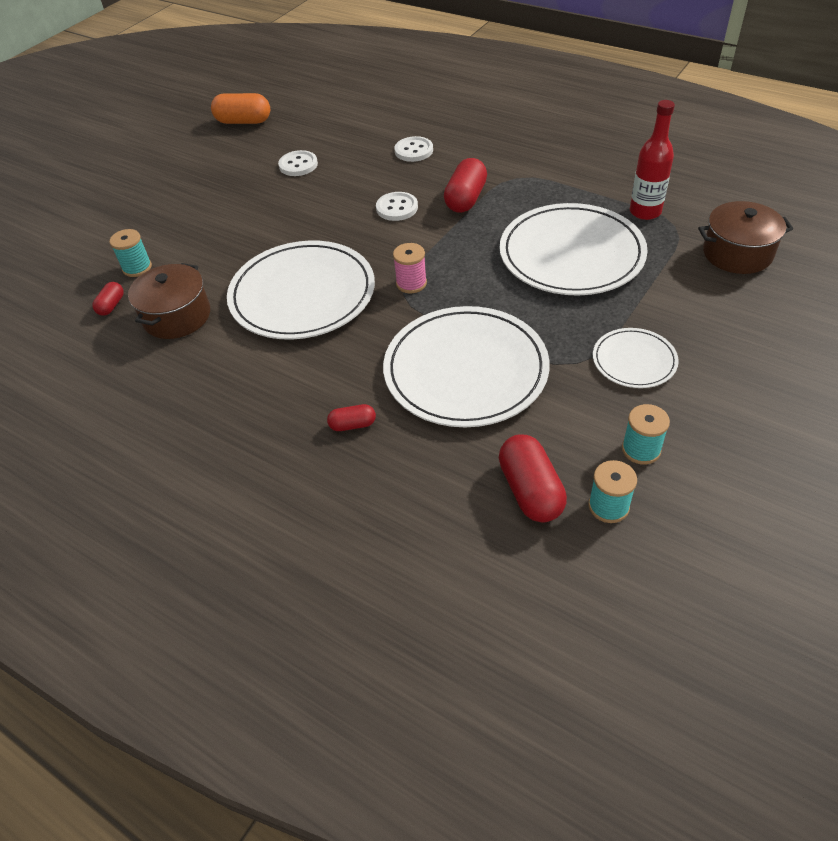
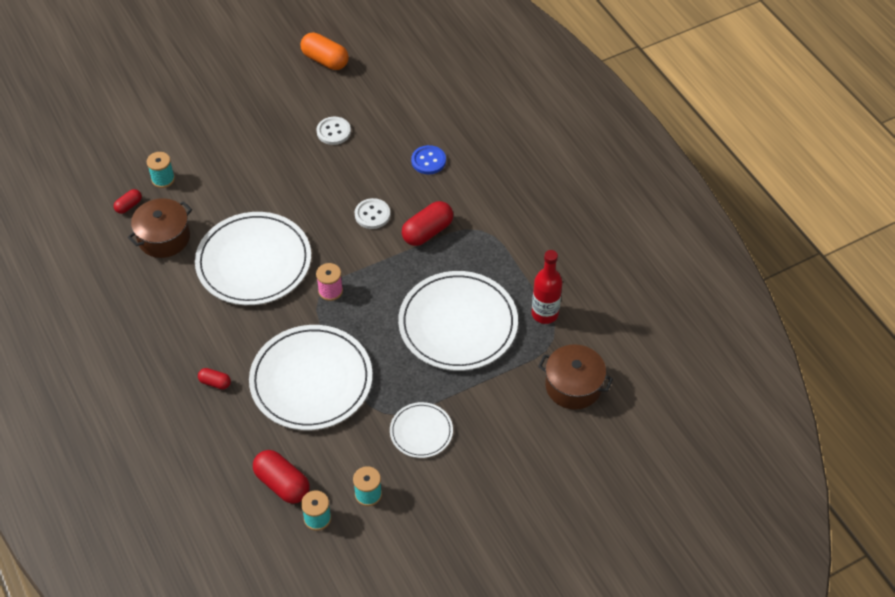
camera: 25 degrees right, 5 degrees up
white button [394,136,433,162] -> blue button [411,145,446,174]
red capsule [499,434,567,522] -> red capsule turned 60 degrees counterclockwise [253,450,310,504]

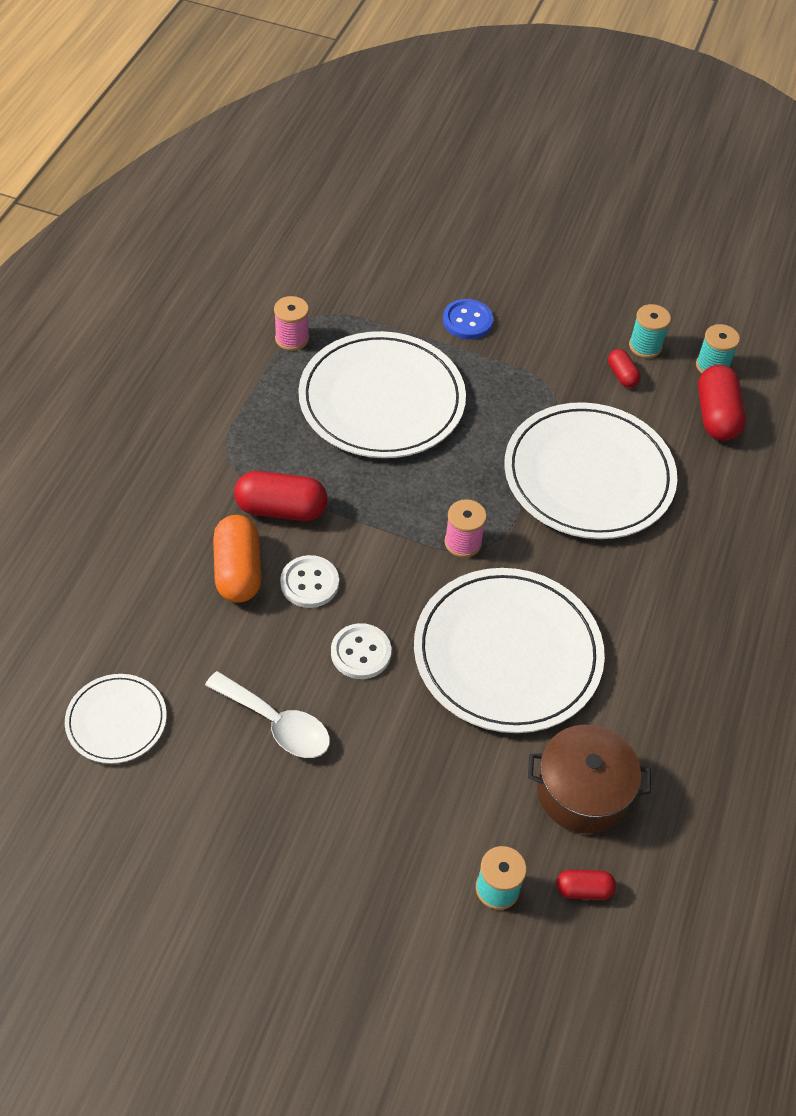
camera: 135 degrees left, 0 degrees up
red capsule [198,368,231,389] -> red capsule moved to [608,349,641,388]
orange capsule [300,32,349,70] -> orange capsule moved to [213,515,261,603]
white button [317,117,351,145] -> white button moved to [331,623,391,679]
white plate [390,402,453,458] -> white plate moved to [65,674,167,764]
blue button [411,145,446,174] -> blue button moved to [443,299,493,339]
red bottle [532,250,563,324] -> pink spool [274,296,309,351]
brown pot [538,344,613,410] -> none
none -> white spoon [205,671,330,758]

